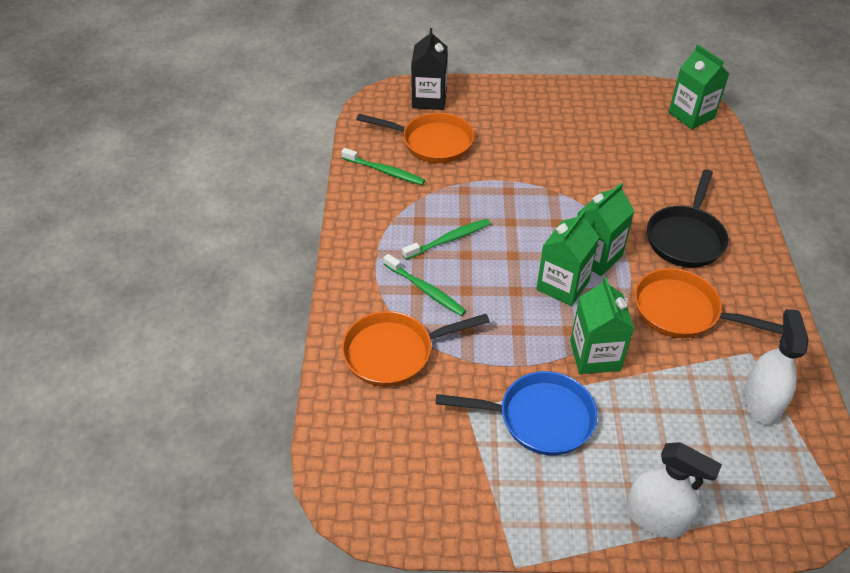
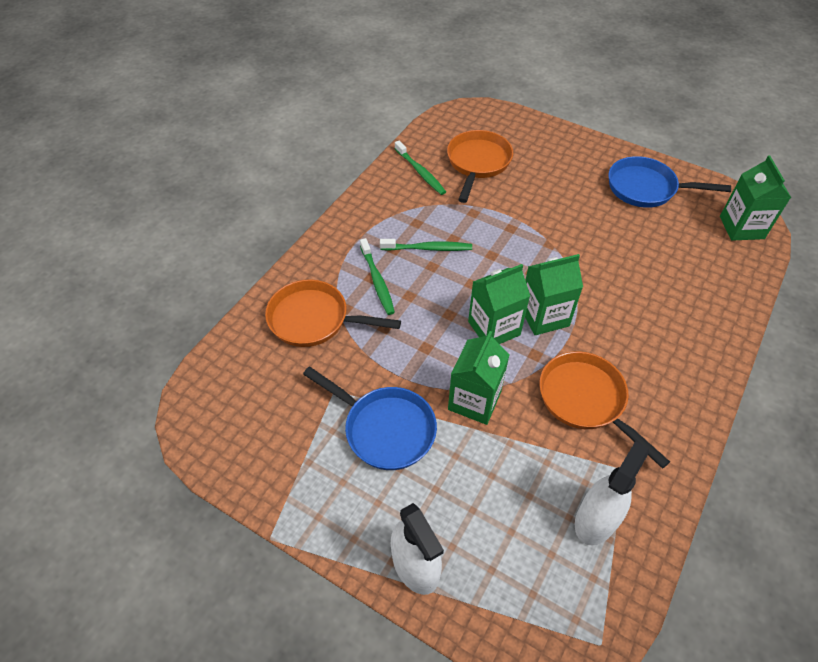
camera: 30 degrees right, 5 degrees up
orange pan [356,113,474,163] -> orange pan turned 120 degrees counterclockwise [447,130,513,203]
black carton [411,28,448,110] -> none
black pan [647,169,728,267] -> none
none -> blue pan [608,156,731,208]

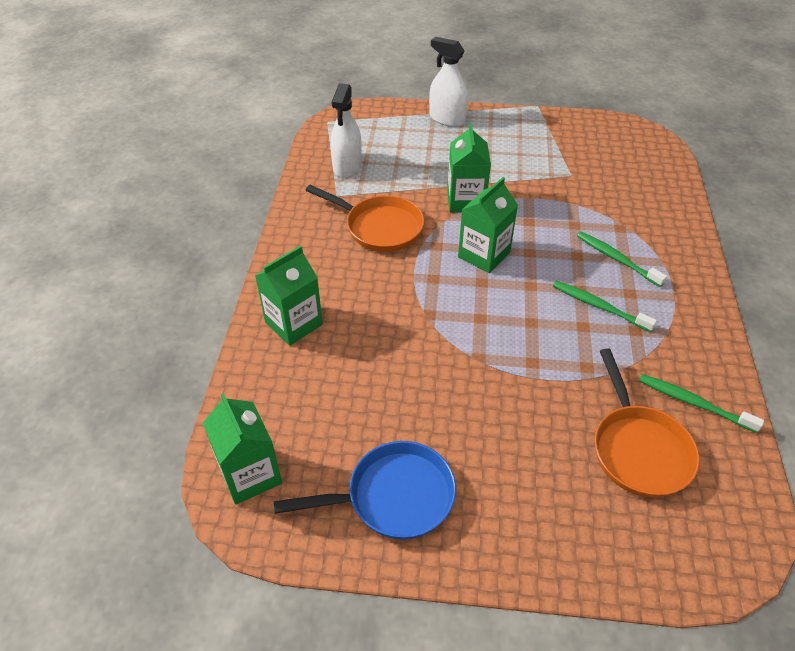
camera: 155 degrees right, 5 degrees down
orange pan [265,279,401,347] -> none
blue pan [303,367,437,470] -> none
green toothbrush [380,239,472,251] -> green toothbrush turned 60 degrees clockwise [553,281,657,332]
green carton [525,254,583,335] -> green carton moved to [255,245,323,346]

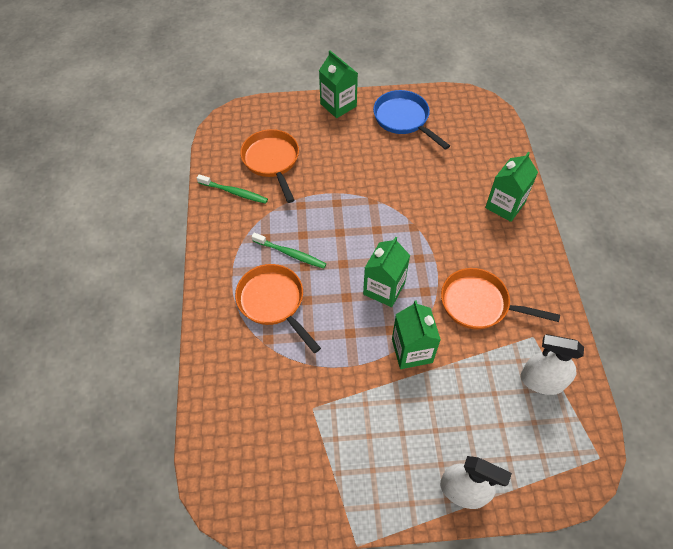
camera: 170 degrees right, 10 degrees up
green carton [203,393,282,505] -> green carton moved to [319,50,358,118]
blue pan [274,441,456,540] -> blue pan turned 75 degrees clockwise [373,90,450,150]
white spray bottle [330,83,362,178] -> white spray bottle turned 75 degrees counterclockwise [520,334,584,395]
green toothbrush [577,232,667,287] -> orange pan [235,264,321,353]

